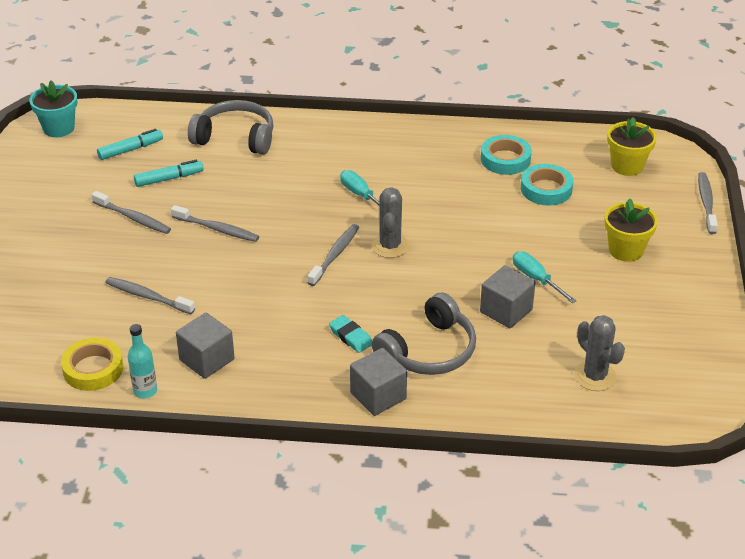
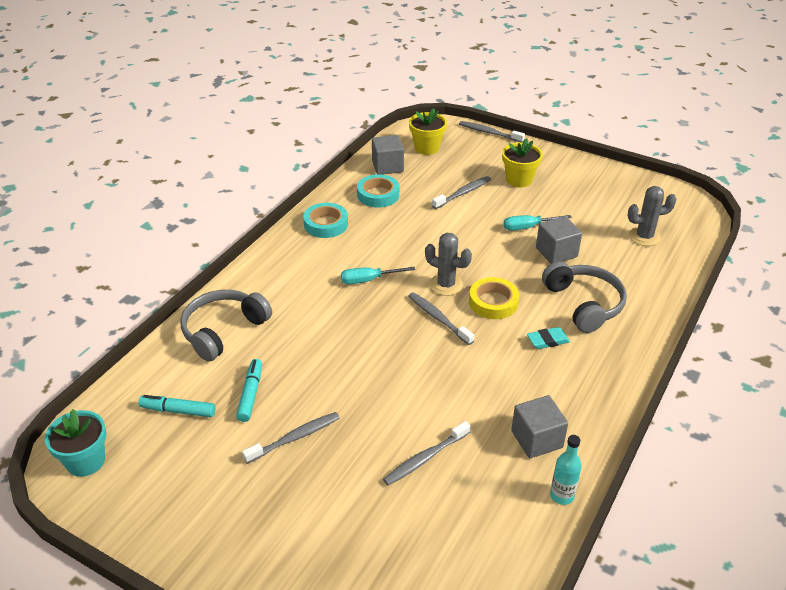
camera: 65 degrees left, 0 degrees up
yellow tape [61,338,124,391] -> yellow tape moved to [469,277,519,319]
turquoise marker [97,129,163,160] -> turquoise marker turned 75 degrees counterclockwise [139,395,215,417]
grey toothbrush [171,205,259,242] -> grey toothbrush moved to [432,176,491,209]
grey cube [350,348,407,416] -> grey cube moved to [372,135,404,175]
turquoise tape [521,164,573,206] -> turquoise tape moved to [303,203,348,238]

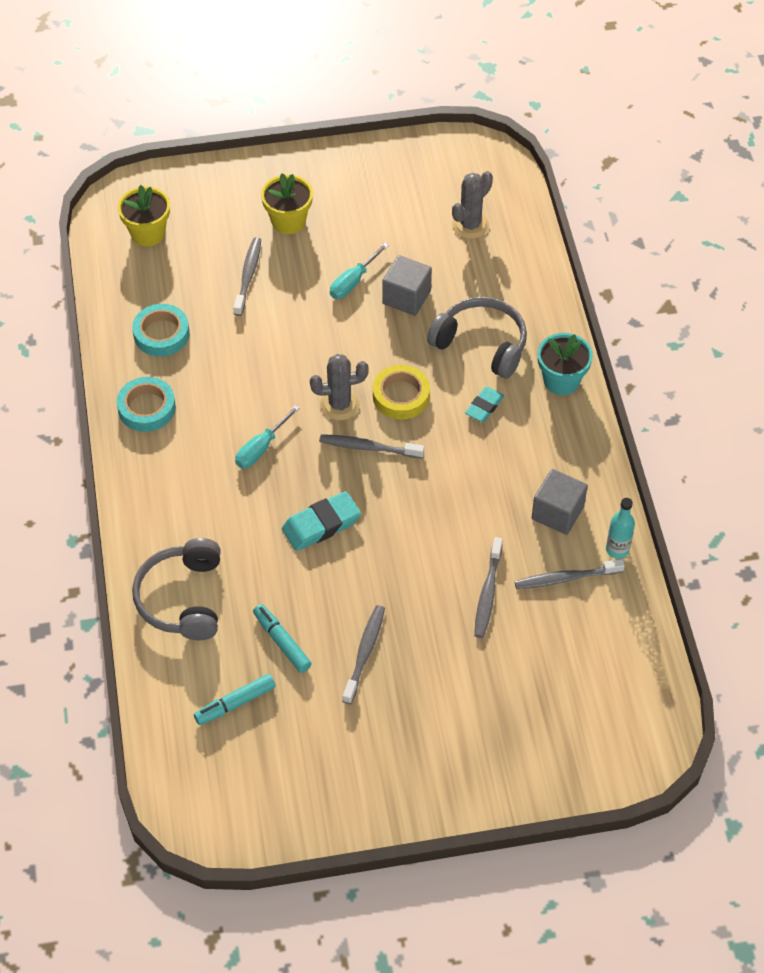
camera: 40 degrees left, 15 degrees up
turquoise flower pot [44,409,106,477] -> turquoise flower pot moved to [538,333,593,395]
grey cube [372,135,404,175] -> none
grey toothbrush [459,121,525,143] -> grey toothbrush moved to [514,559,625,589]
none -> turquoise eraser [282,491,361,551]

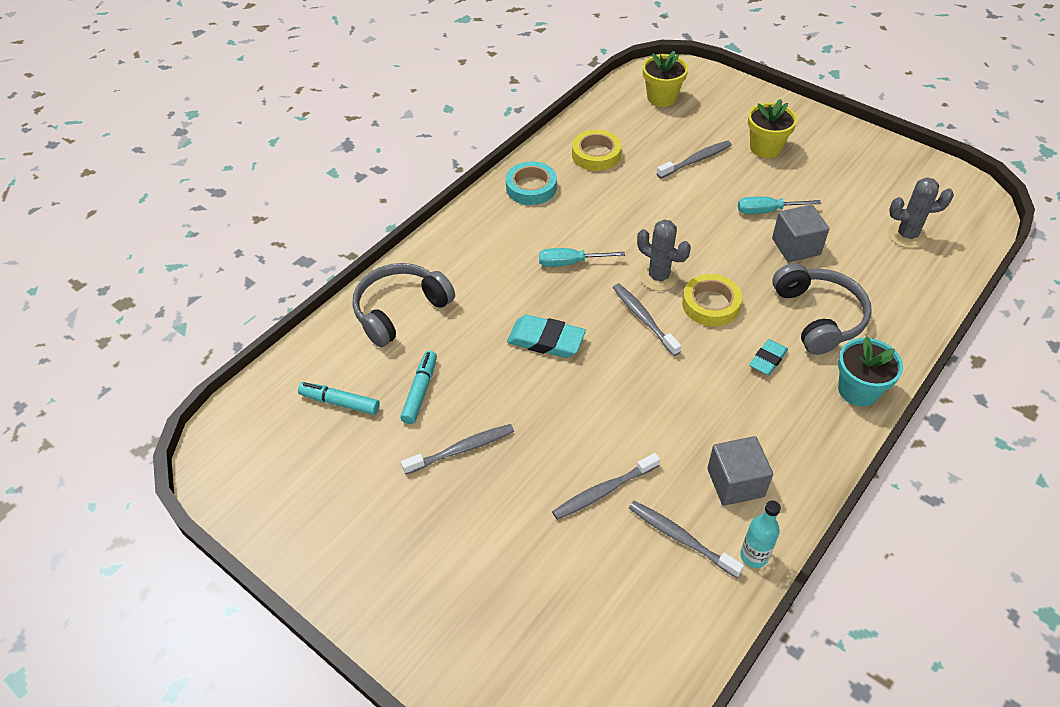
camera: 50 degrees right, 5 degrees down
turquoise tape [132,304,190,356] -> yellow tape [572,130,622,171]
turquoise eraser [465,387,504,422] -> turquoise eraser turned 45 degrees counterclockwise [749,339,788,375]

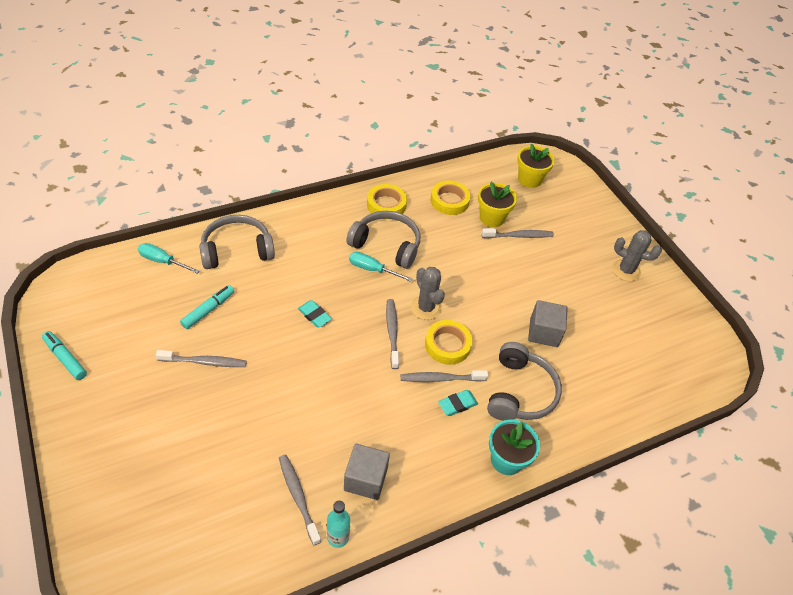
camera: 20 degrees right, 0 degrees up
turquoise marker [298,382,380,415] -> turquoise marker moved to [42,331,87,380]
turquoise tape [506,161,557,205] -> yellow tape [367,184,407,214]
turquoise eraser [507,315,586,358] -> turquoise eraser [298,300,332,327], size x0.63
grey toothbrush [552,453,660,520] -> grey toothbrush moved to [401,370,488,382]
turquoise screwdriver [738,197,821,214] -> turquoise screwdriver moved to [138,243,200,273]
yellow flower pot [748,99,797,158] -> yellow flower pot moved to [478,182,517,227]
grey cactus [888,177,954,248] -> grey cactus moved to [612,230,662,281]
none -> grey headphones [346,211,420,269]

